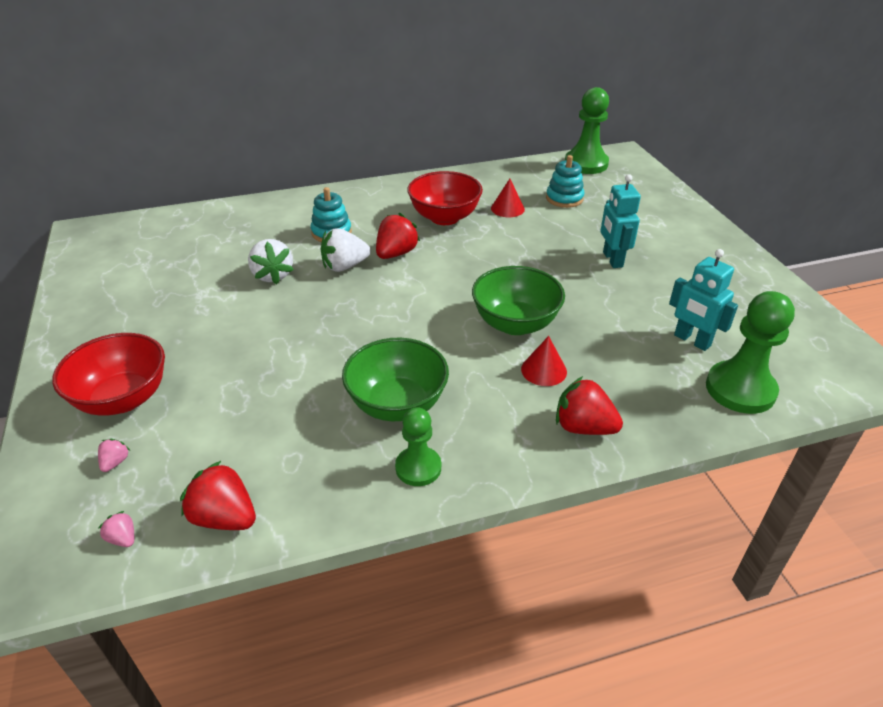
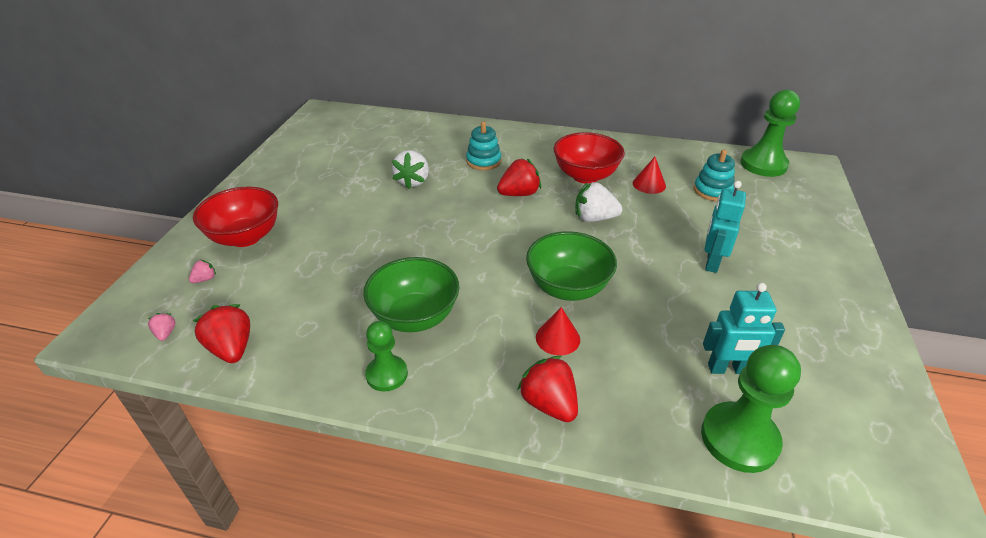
camera: 30 degrees right, 0 degrees up
white strawberry [320,228,371,272] -> white strawberry moved to [575,182,622,222]
turquoise robot [669,249,738,351] -> turquoise robot turned 75 degrees counterclockwise [703,283,785,374]

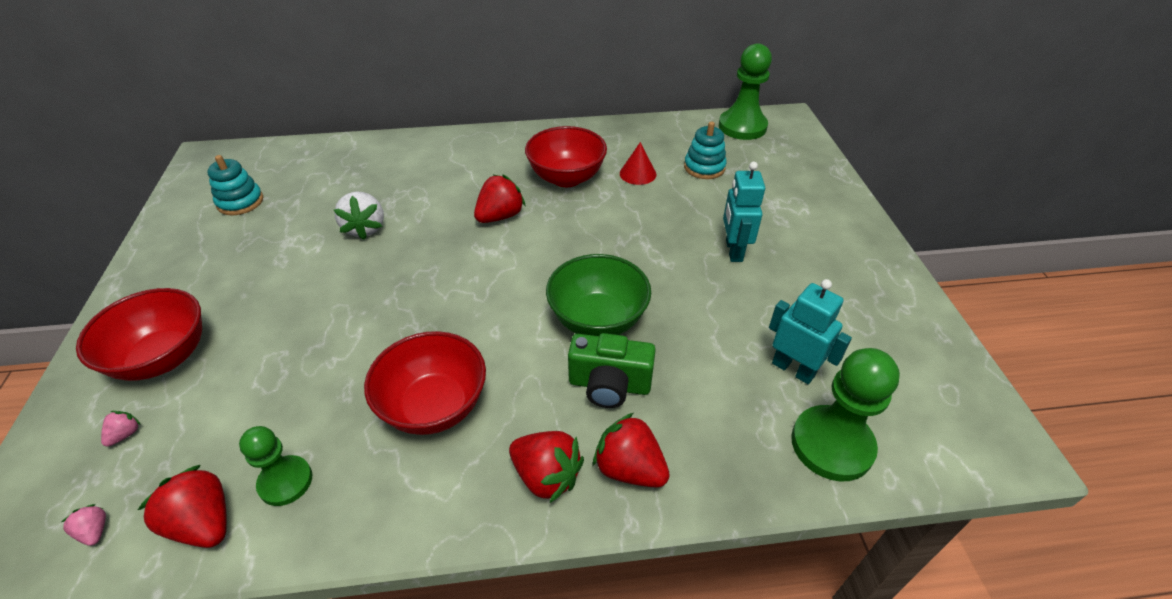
camera: 20 degrees left, 5 degrees up
green bowl [363,257,459,332] -> red bowl [364,331,486,435]
green pawn [365,321,408,392] -> green pawn moved to [239,426,312,506]
turquoise stacking toy [466,121,501,170] -> turquoise stacking toy moved to [207,155,263,215]
red cone [536,307,580,356] -> green camera [568,333,656,408]
white strawberry [575,182,622,222] -> none
turquoise robot [703,283,785,374] -> turquoise robot turned 120 degrees counterclockwise [769,279,852,384]
none -> red strawberry [509,431,584,503]

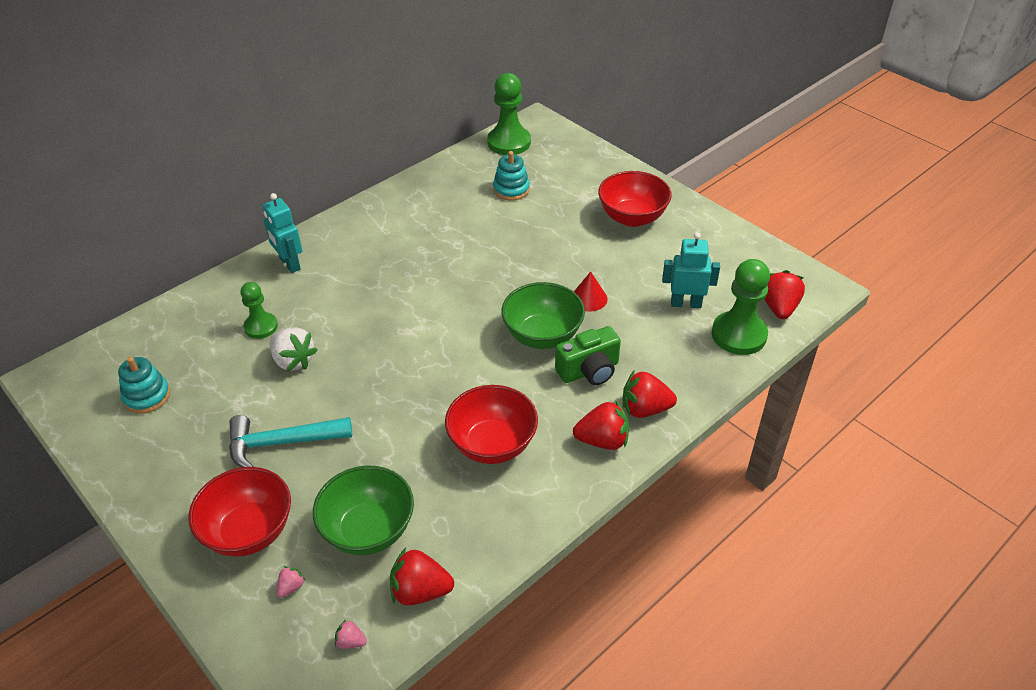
camera: 35 degrees left, 0 degrees up
pink strawberry [101,411,141,447] -> pink strawberry turned 45 degrees clockwise [277,566,306,598]
green pawn [239,426,312,506] -> green pawn moved to [241,282,278,339]
red strawberry [474,174,526,223] -> red strawberry moved to [764,270,805,319]
red bowl [525,126,607,187] -> red bowl moved to [598,171,672,227]
red cone [620,142,656,185] -> red cone moved to [574,272,607,311]
turquoise robot [723,162,765,262] -> turquoise robot moved to [263,193,303,273]
none -> turquoise hammer [229,415,352,467]
none -> green bowl [313,465,414,555]

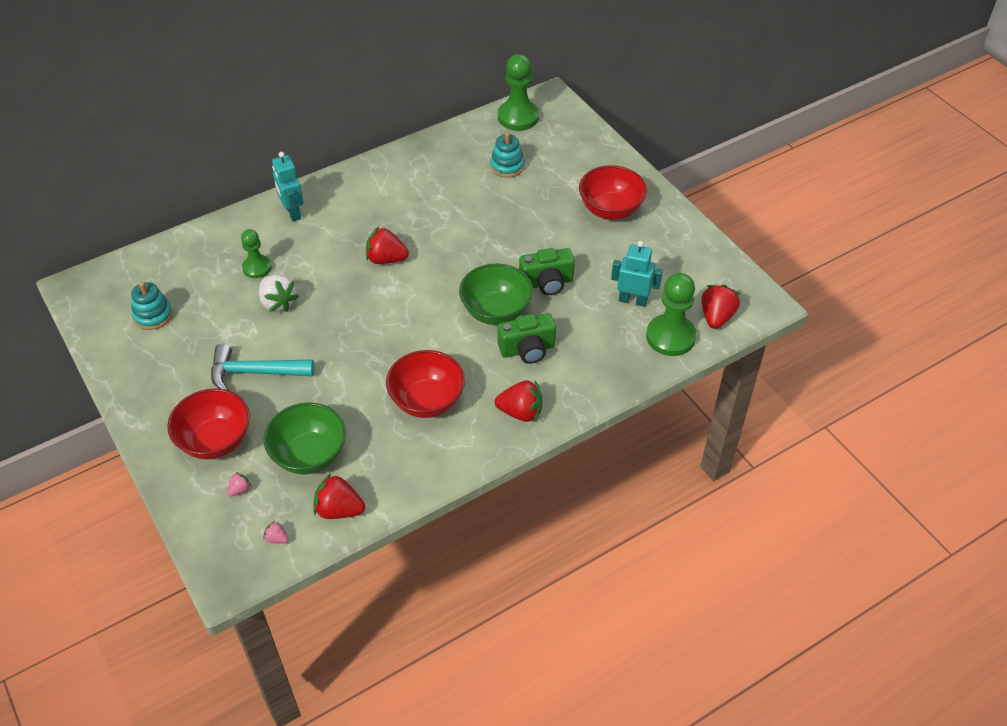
camera: 10 degrees right, 5 degrees up
red cone [574,272,607,311] -> green camera [519,248,575,295]
red strawberry [622,371,677,418] -> red strawberry moved to [366,227,409,264]

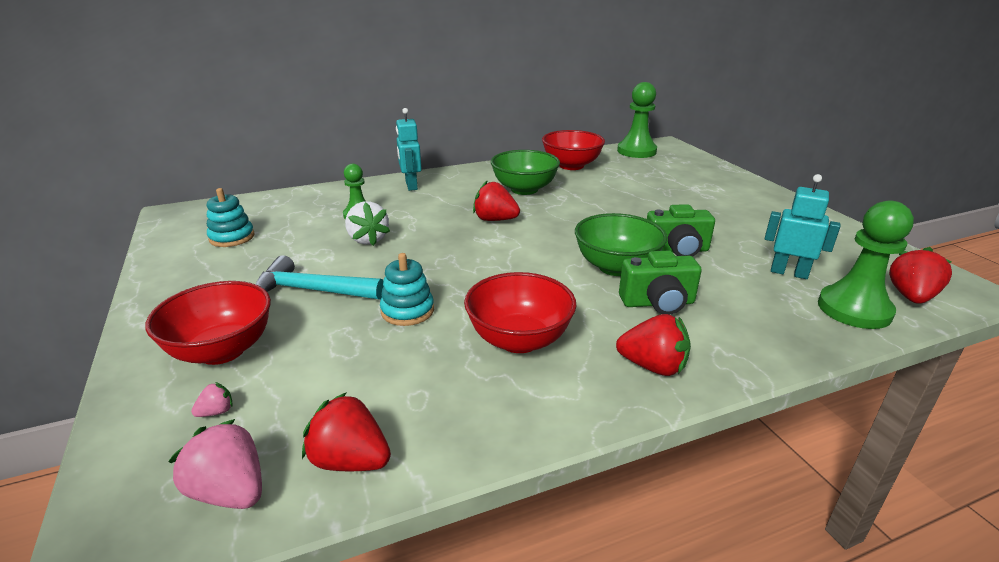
camera: 10 degrees right, 20 degrees down
pink strawberry [263,521,289,544] -> pink strawberry [168,419,262,509], size x2.07
green bowl [264,403,346,474] -> green bowl moved to [491,150,560,195]
turquoise stacking toy [490,132,525,178] -> turquoise stacking toy moved to [380,253,434,326]
red bowl [579,165,647,220] -> red bowl moved to [542,130,605,170]

